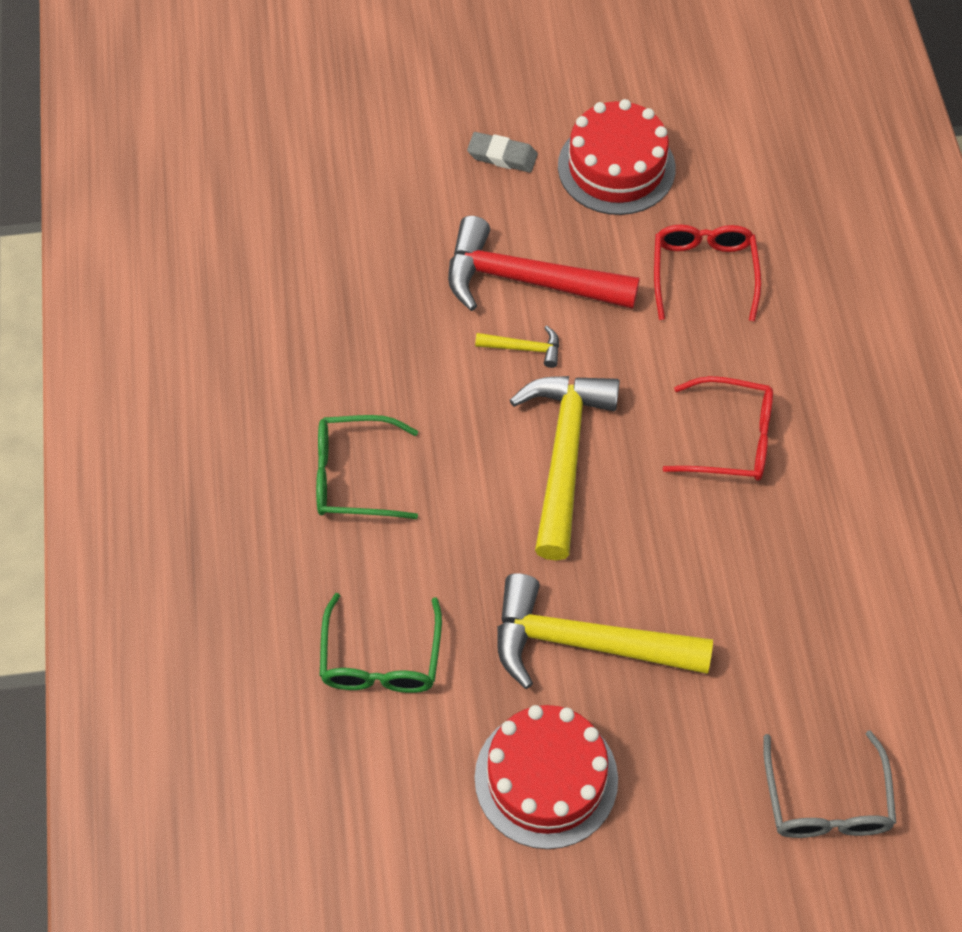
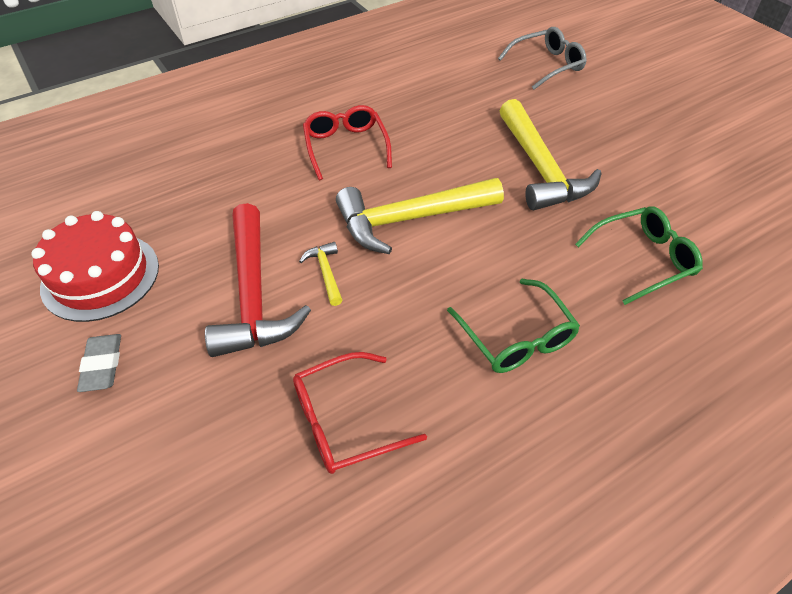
camera: 115 degrees left, 10 degrees down
red cake [475,705,618,849] -> none
red glasses [654,224,761,321] -> red glasses moved to [293,352,427,474]

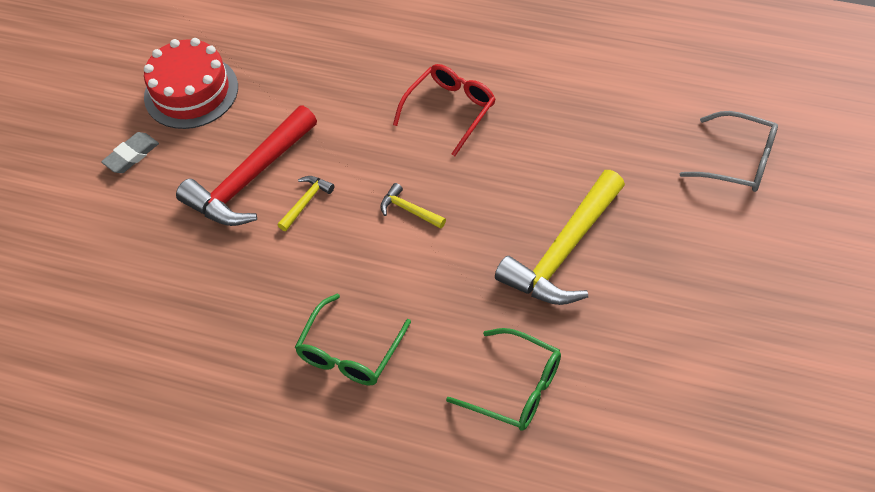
camera: 55 degrees right, 5 degrees up
red glasses [293,352,427,474] -> none
yellow hammer [336,178,504,254] -> yellow hammer [380,183,446,229], size x0.43

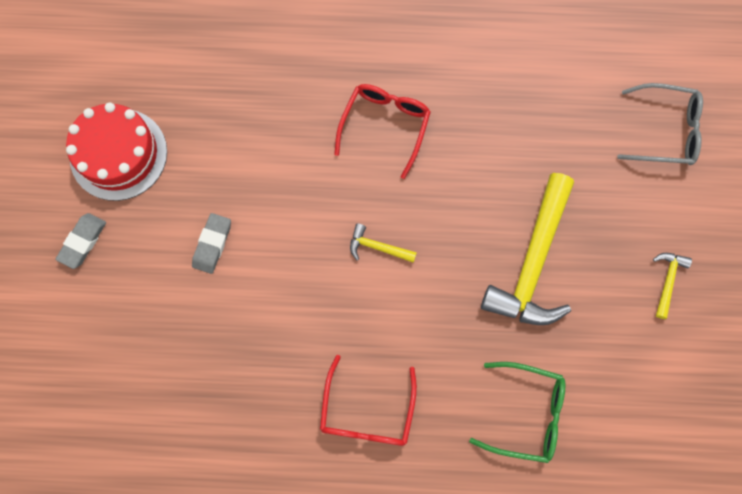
camera: 20 degrees left, 20 degrees up
red hammer [176,105,317,226] -> grey eraser [192,213,231,274]
yellow hammer [278,176,334,231] -> yellow hammer moved to [653,253,692,319]
green glasses [295,294,411,385] -> red glasses [320,355,417,446]

